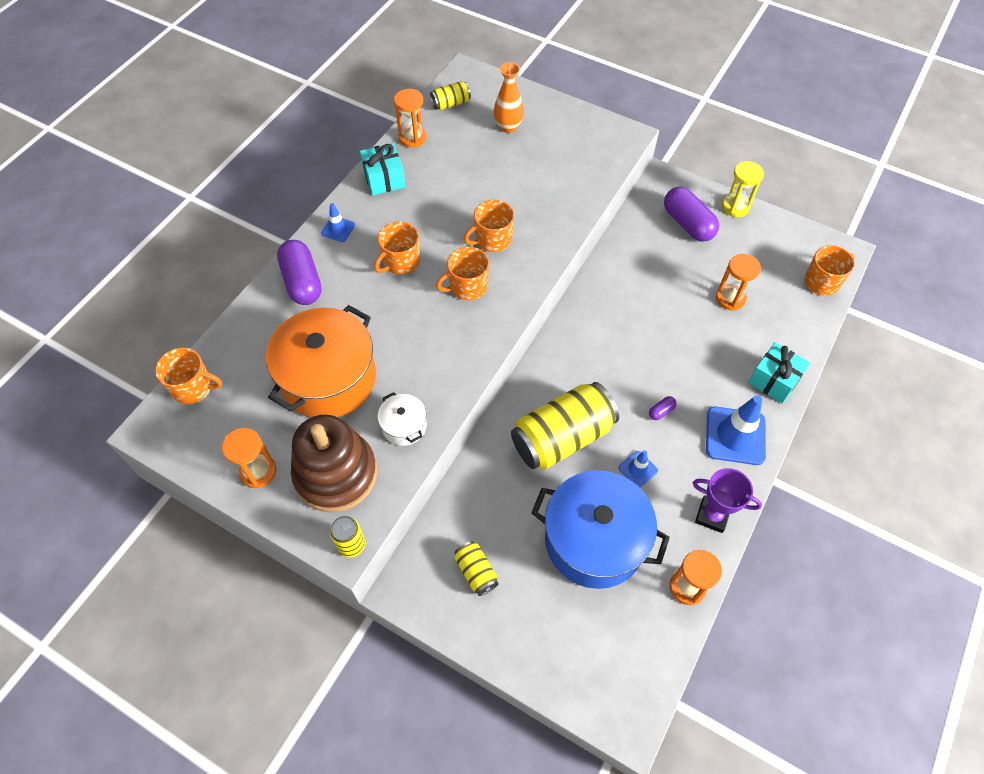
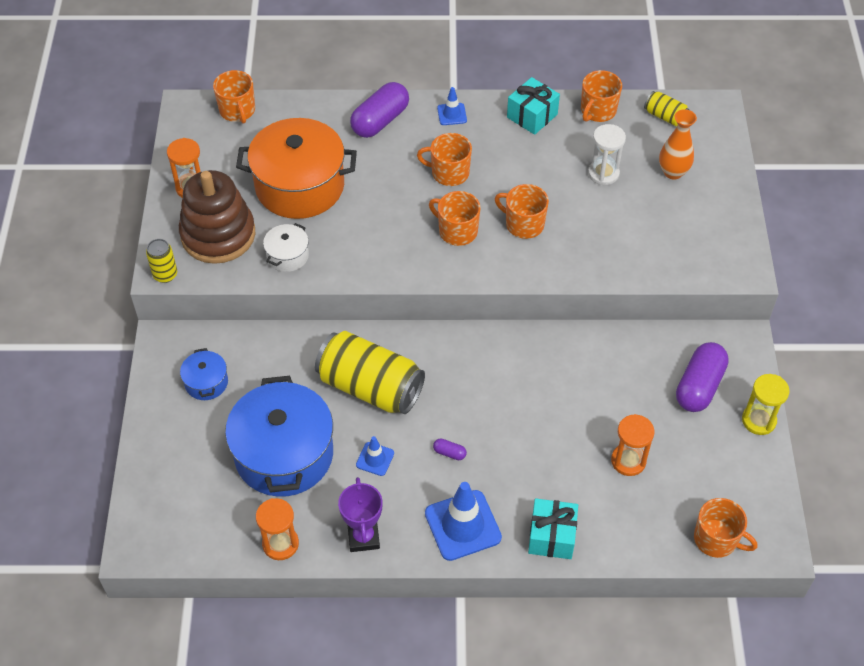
camera: 60 degrees right, 5 degrees down
orange hourglass [394,89,427,148] -> orange mug [581,70,622,122]
yellow can [455,541,499,596] -> blue pot [180,348,228,400]
none -> white hourglass [588,124,626,185]

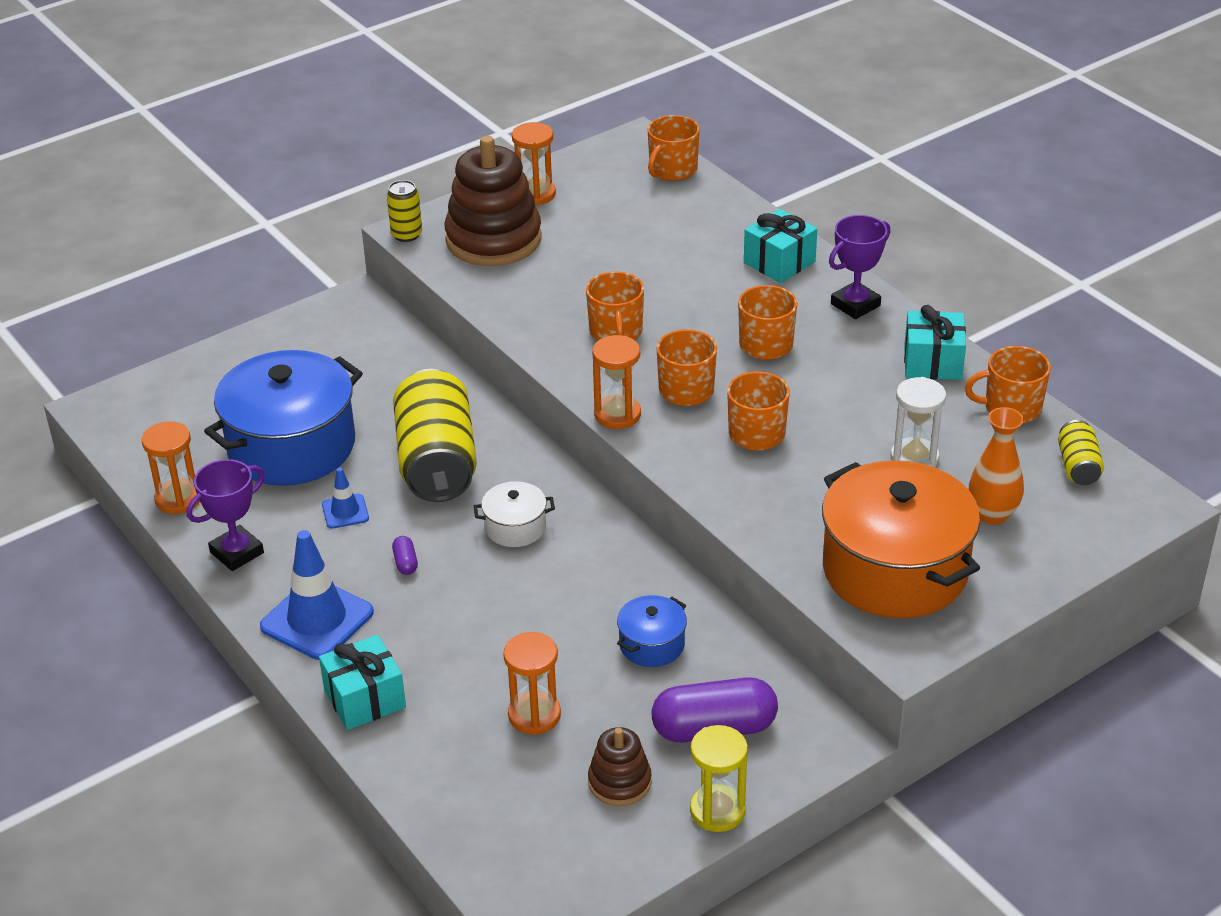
camera: 55 degrees right, 15 degrees down
blue pot [180,348,228,400] -> blue pot moved to [617,595,687,667]
orange pot [236,118,357,219] -> orange pot moved to [822,460,980,618]
white pot [263,223,309,272] -> white pot moved to [474,481,555,547]
purple capsule [350,82,409,138] -> turquoise gift [744,209,817,283]
blue traffic cone [437,87,467,125] -> purple trophy [829,215,890,319]
orange mug [694,498,757,558] -> orange mug moved to [586,272,644,341]
none -> brown stacking toy [588,727,652,806]
none -> orange hourglass [592,335,641,429]

